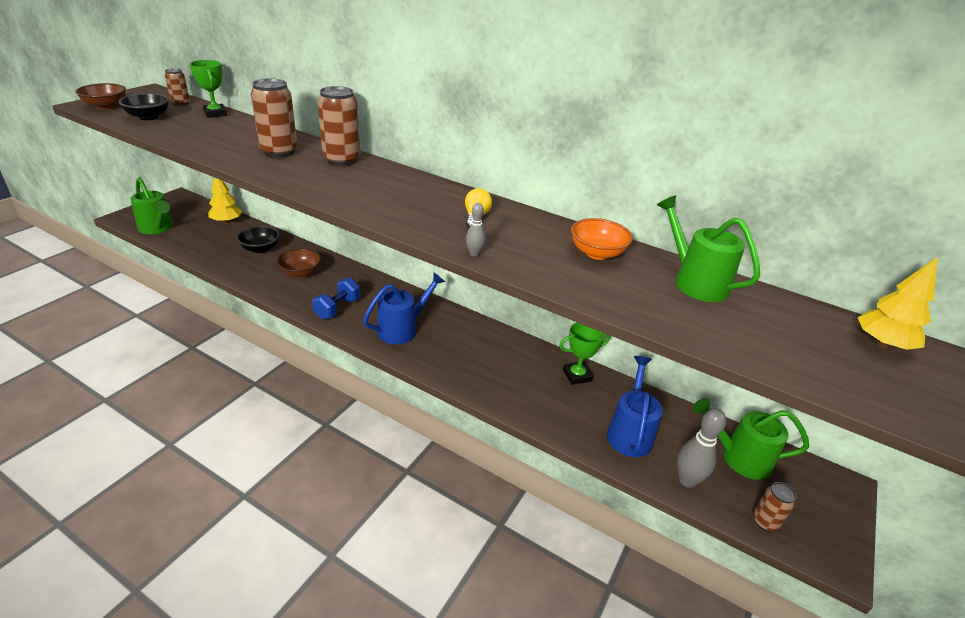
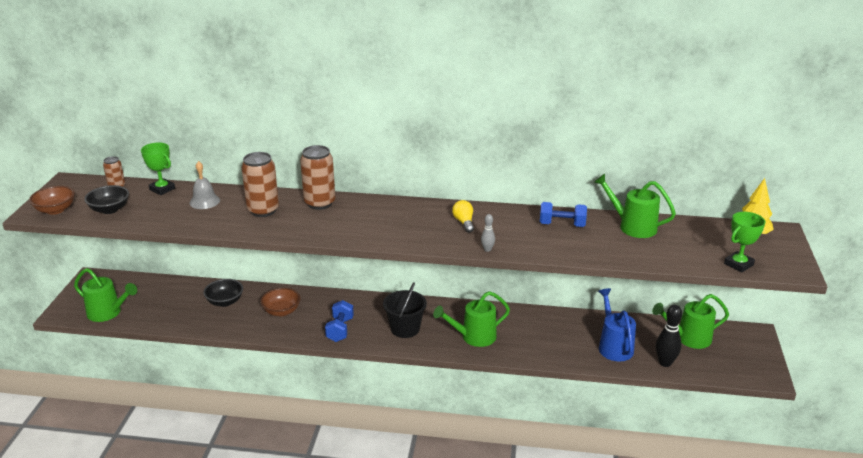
camera: 20 degrees left, 5 degrees down
yellow tree [208,178,242,224] -> none
blue watering can [363,273,445,344] -> black bucket [383,282,427,338]
green trophy [559,322,610,385] -> green trophy moved to [724,212,765,272]
orange bowl [571,218,633,260] -> blue dumbbell [540,202,587,227]
grey bowling pin [677,408,726,488] -> black bowling pin [656,305,682,367]
brown can [753,482,797,532] -> none
none -> grey bell [189,161,220,209]
none -> green watering can [433,291,510,347]

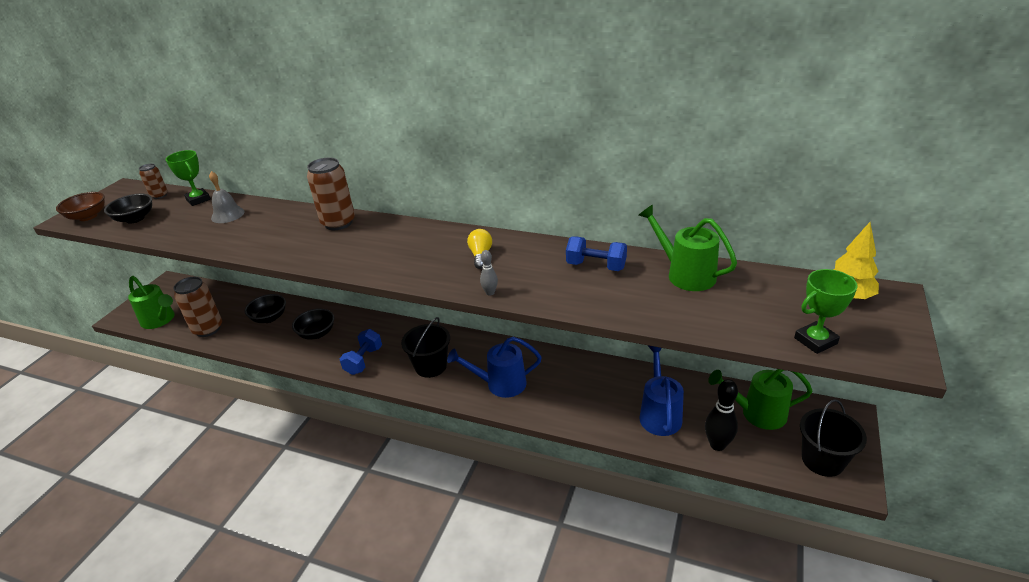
camera: 15 degrees right, 5 degrees up
brown can [241,152,279,217] -> brown can moved to [173,277,222,337]
brown bowl [260,288,301,316] -> black bowl [292,308,334,340]
green watering can [433,291,510,347] -> blue watering can [447,337,542,398]
none -> black bucket [800,399,867,477]

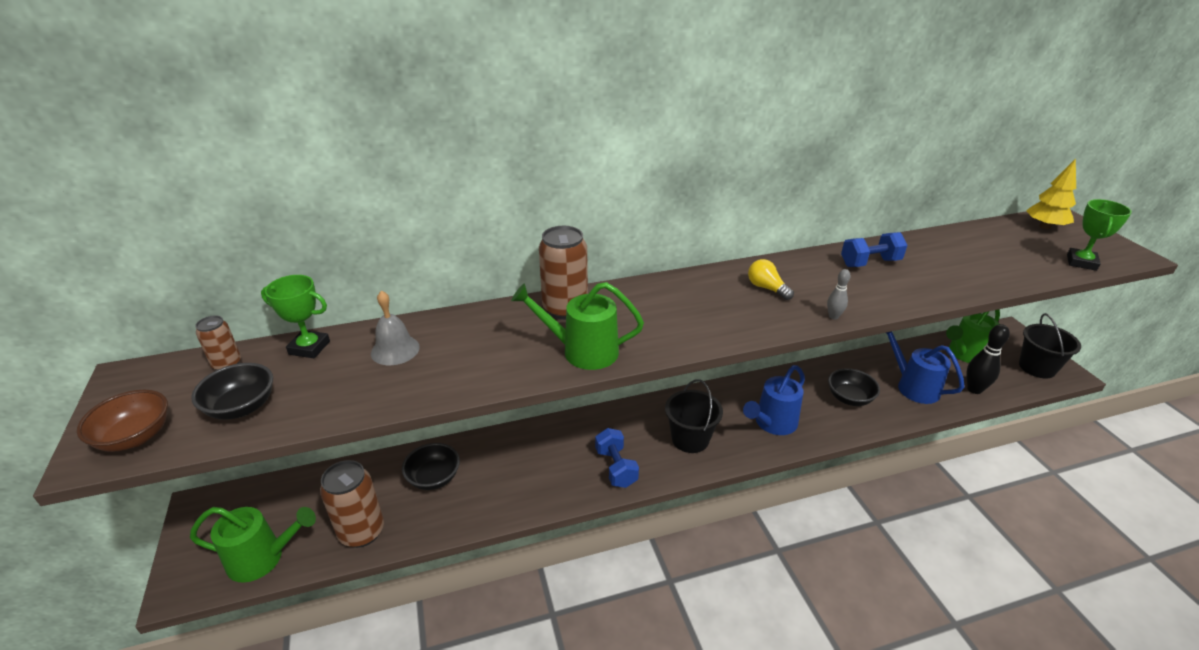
camera: 40 degrees left, 0 degrees up
black bowl [292,308,334,340] -> black bowl moved to [828,368,880,406]
green watering can [638,204,737,291] -> green watering can moved to [511,282,644,370]

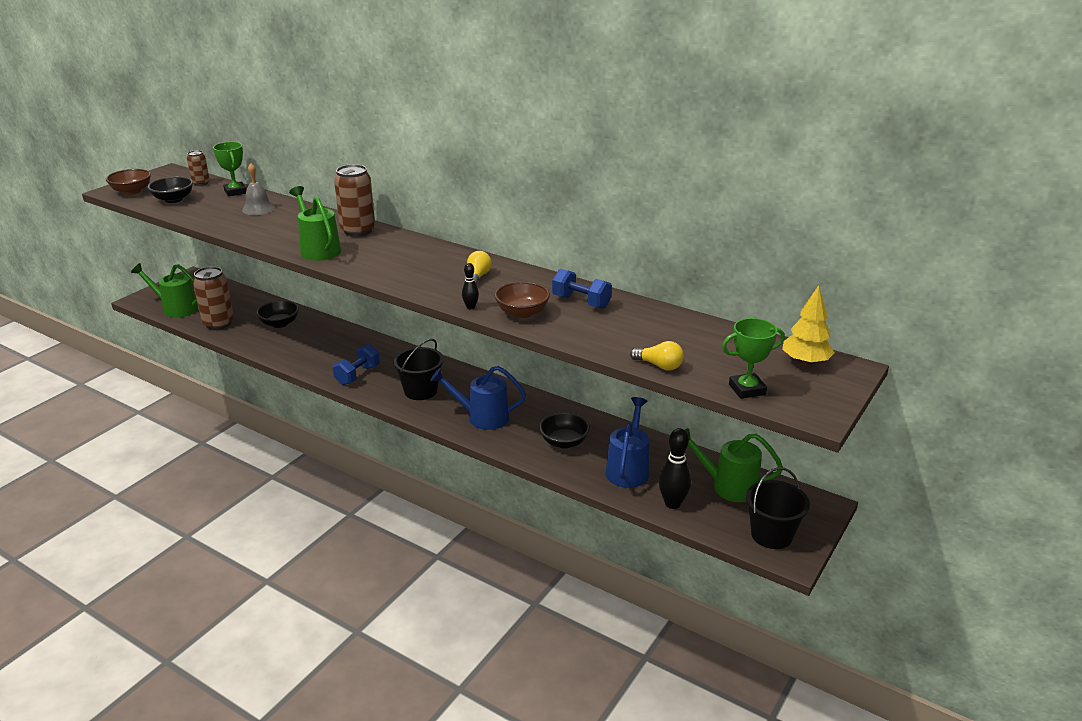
camera: 50 degrees right, 5 degrees down
green watering can [190,507,316,583] -> green watering can turned 150 degrees clockwise [131,263,198,318]
grey bowling pin [827,269,851,319] -> black bowling pin [462,263,479,309]
none -> brown bowl [494,282,550,318]
none -> yellow light bulb [630,341,684,371]

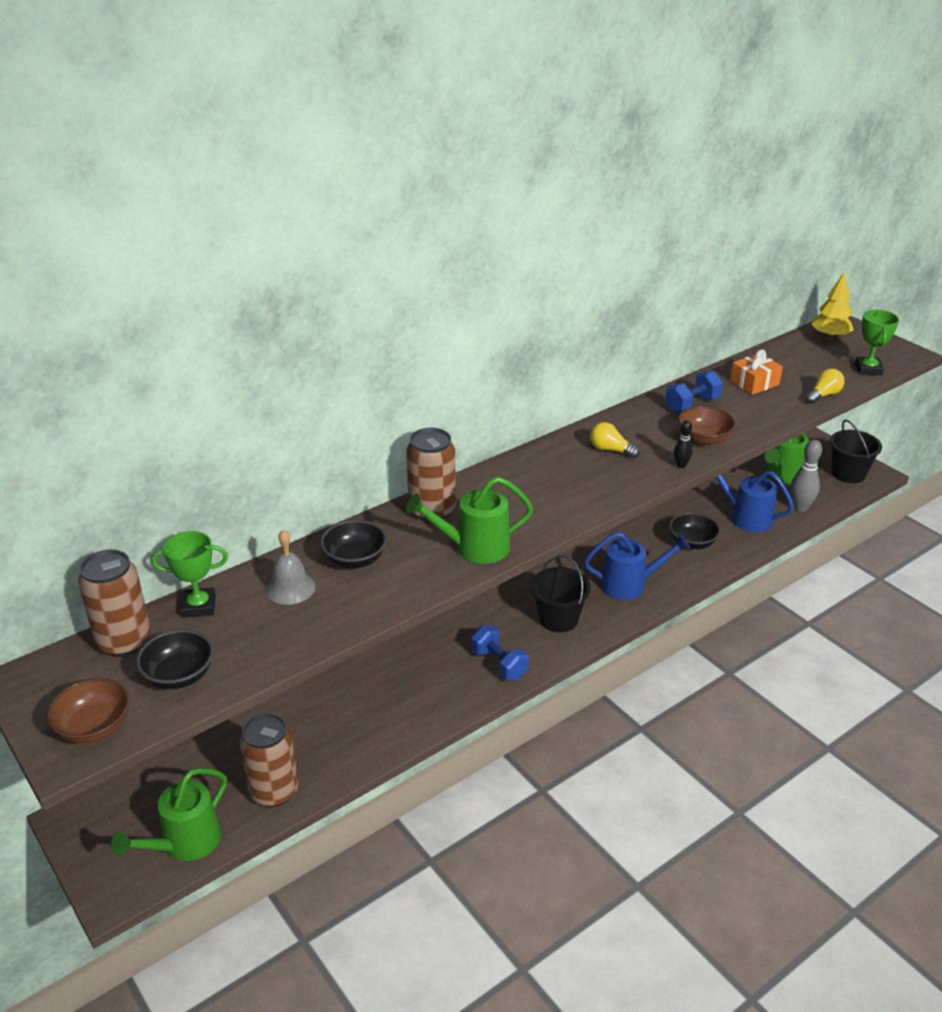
camera: 70 degrees left, 5 degrees up
brown can [187,150,210,186] -> brown can [78,550,151,657], size x1.80
black bowl [256,300,299,328] -> black bowl moved to [320,520,387,568]
blue watering can [430,366,526,430] -> blue watering can turned 120 degrees counterclockwise [584,532,690,600]
black bowling pin [659,428,691,509] -> grey bowling pin [790,440,822,512]
none -> orange gift [730,349,783,395]

